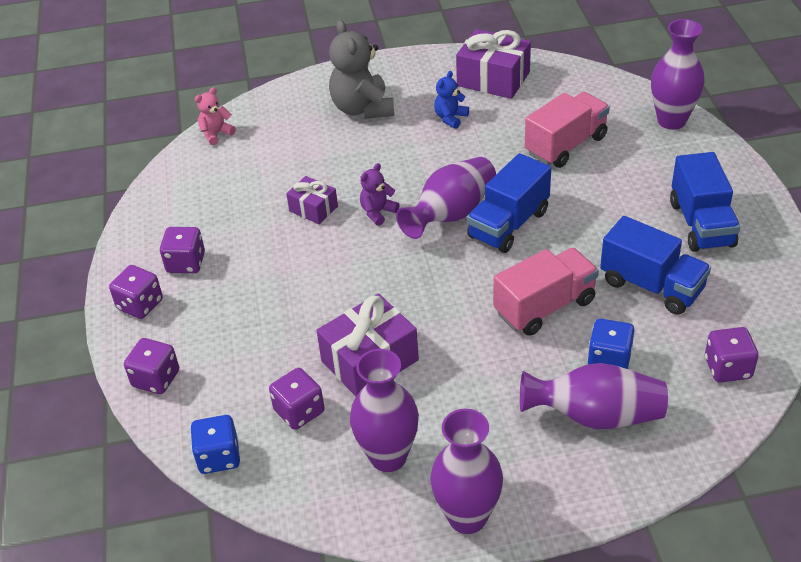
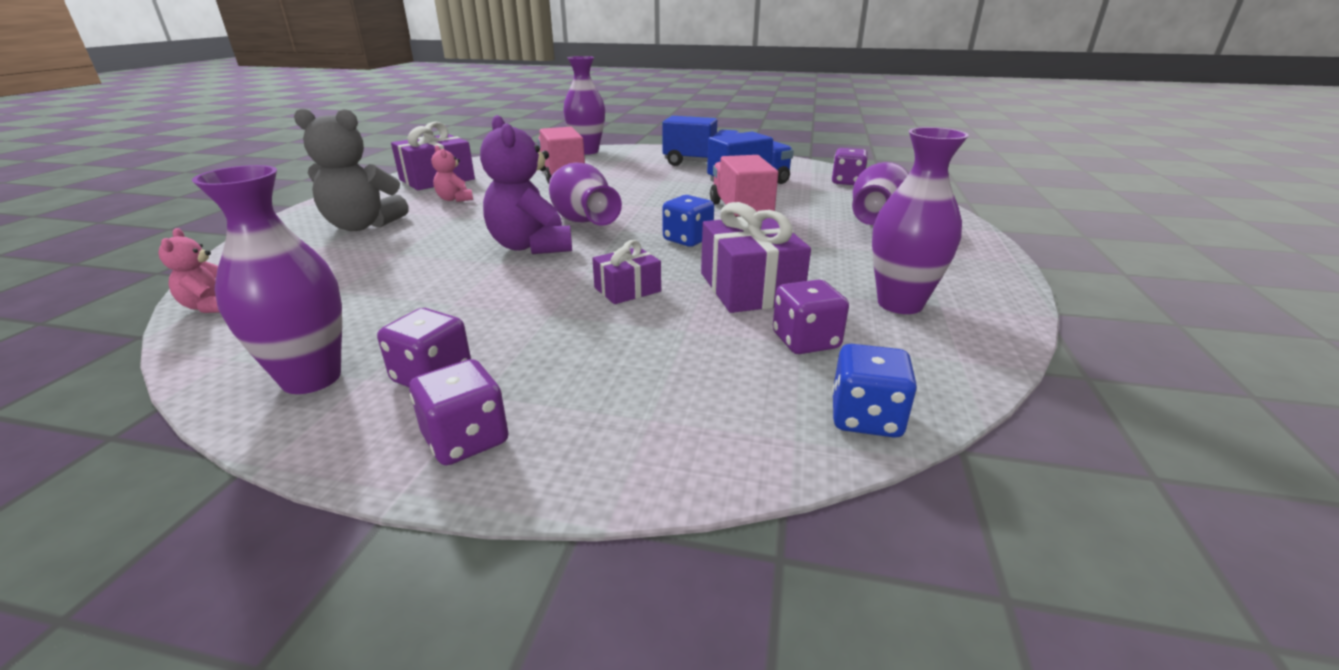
camera: 70 degrees left, 15 degrees down
purple dice [124,338,179,394] -> none
purple gift [286,176,338,224] -> purple gift moved to [592,240,661,304]
purple teddy bear [360,163,400,226] -> purple teddy bear [480,115,572,254], size x1.93
purple vase [430,408,503,534] -> purple vase moved to [192,165,342,394]
blue teddy bear [434,71,469,129] -> pink teddy bear [431,145,473,202]
blue truck [467,153,551,253] -> none
blue dice [588,319,635,369] -> blue dice moved to [662,195,714,247]

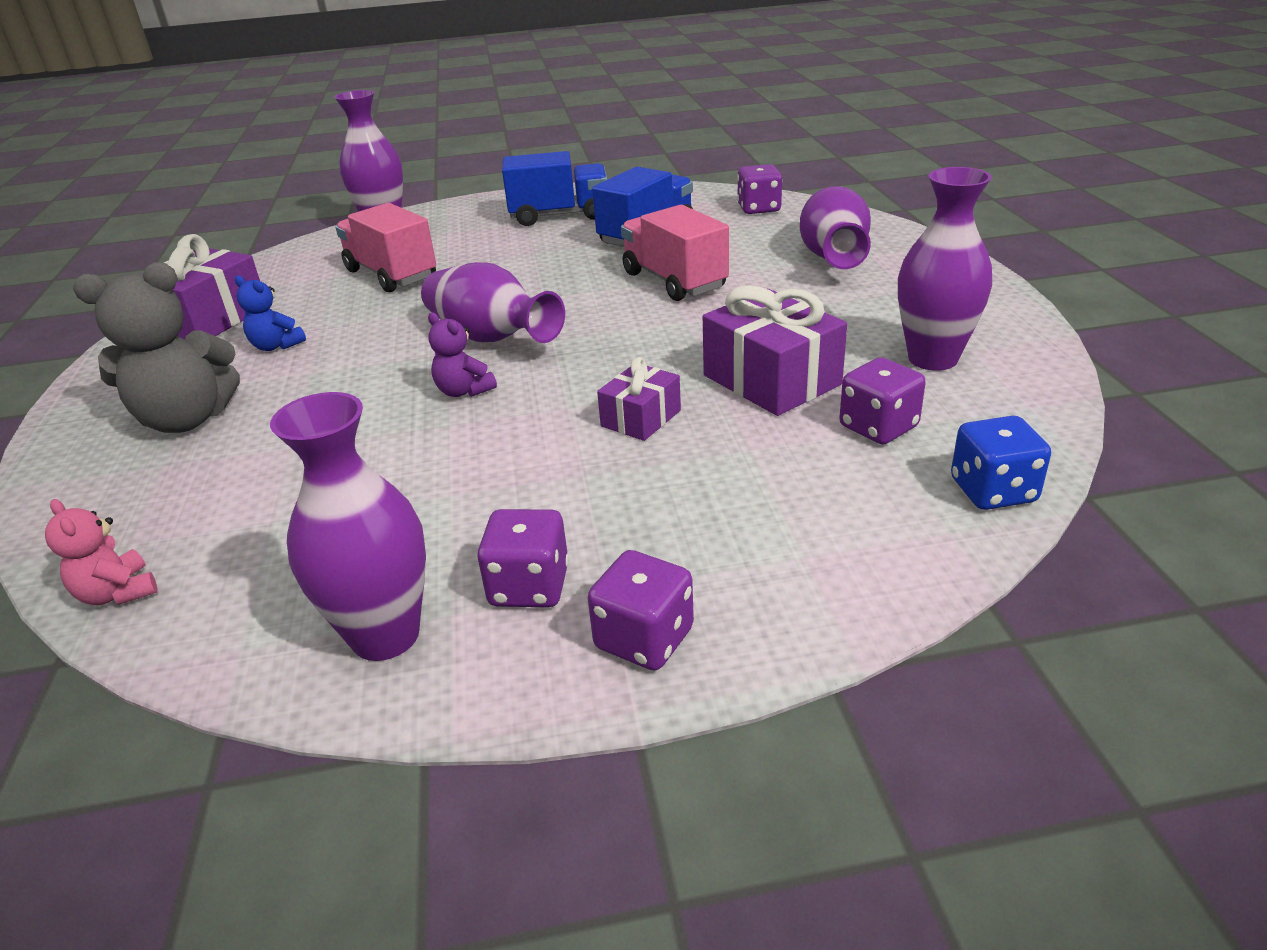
camera: 20 degrees left, 5 degrees up
pink teddy bear [431,145,473,202] -> blue teddy bear [235,276,306,351]
purple teddy bear [480,115,572,254] -> purple teddy bear [428,313,497,397], size x0.52
blue dice [662,195,714,247] -> none

